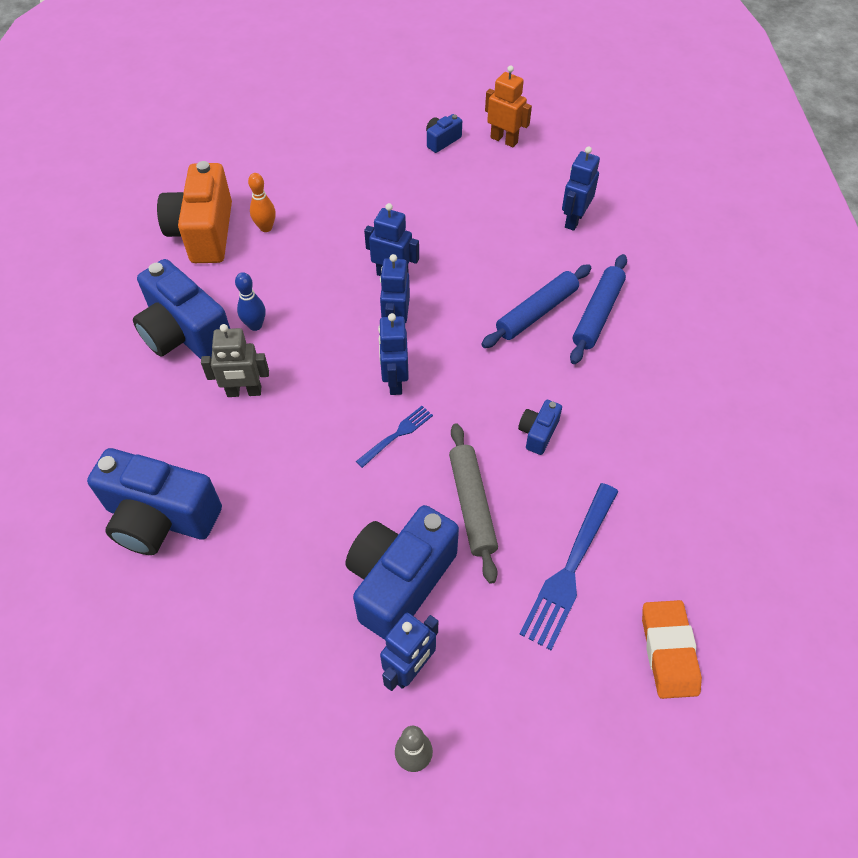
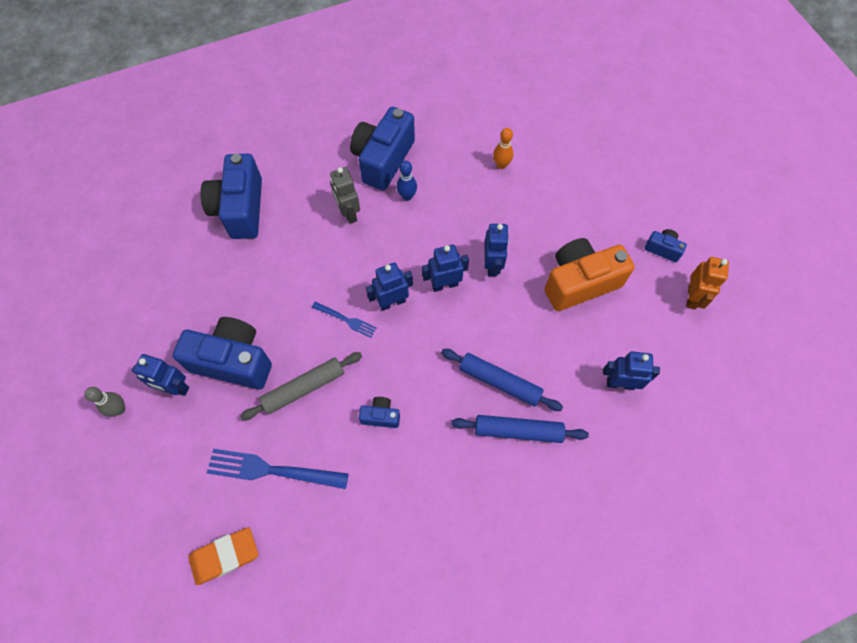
camera: 70 degrees right, 10 degrees up
orange camera [157,161,232,263] -> orange camera moved to [544,238,635,311]

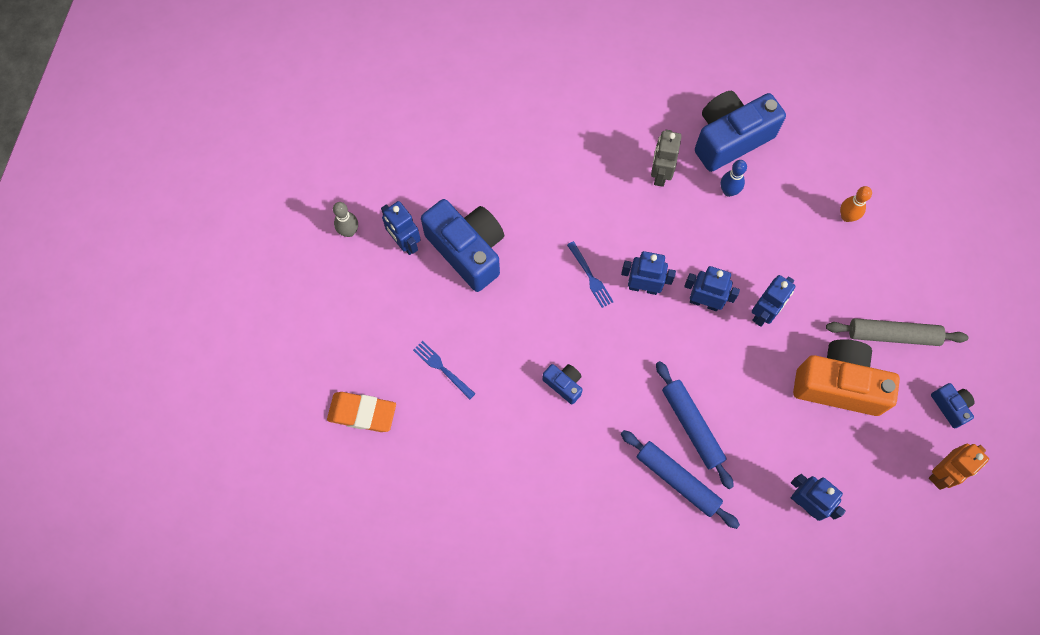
camera: 35 degrees right, 5 degrees up
blue camera [200,154,262,239] -> none
blue fork [207,449,349,489] -> blue fork [413,341,476,399], size x0.54
grey rolling pin [240,352,362,420] -> grey rolling pin moved to [826,318,968,346]

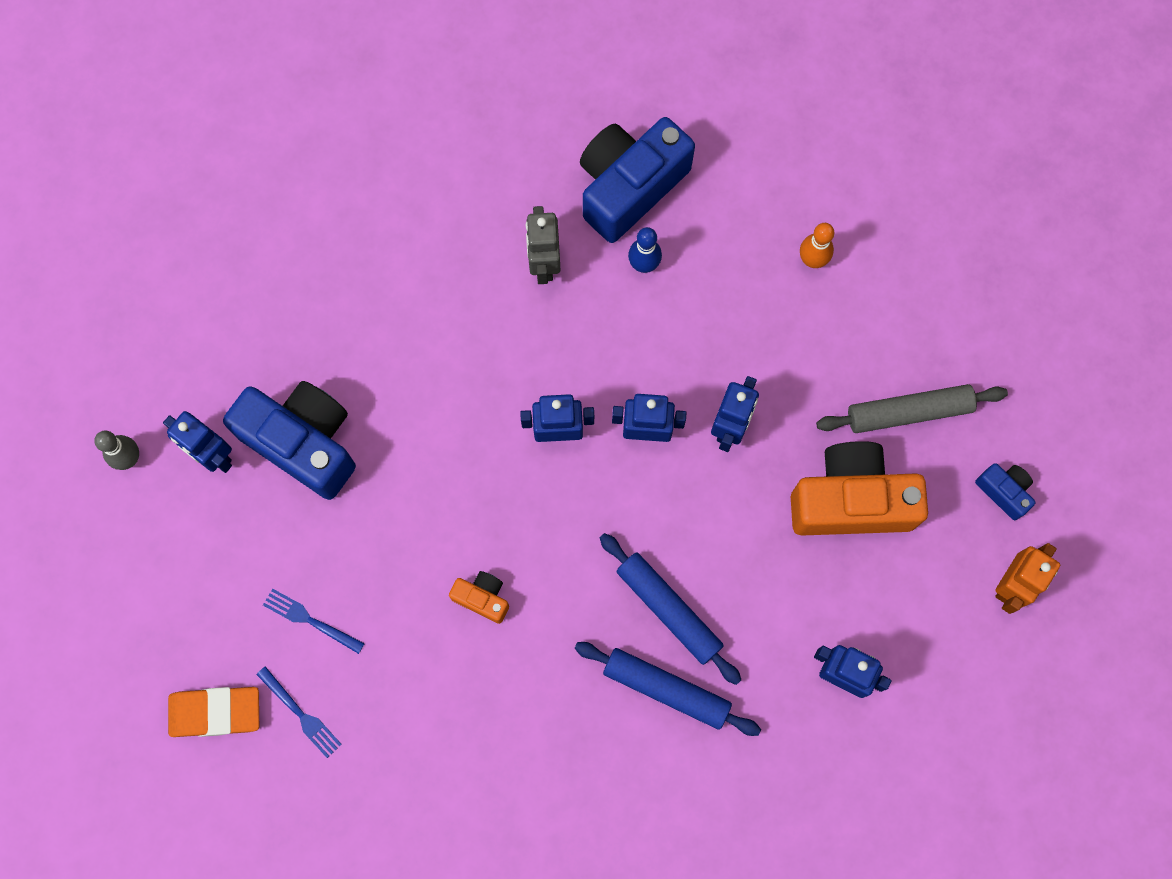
camera: 15 degrees left, 5 degrees up
blue camera [542,364,582,404] -> orange camera [449,571,509,624]
blue fork [567,241,614,308] -> blue fork moved to [256,666,342,758]

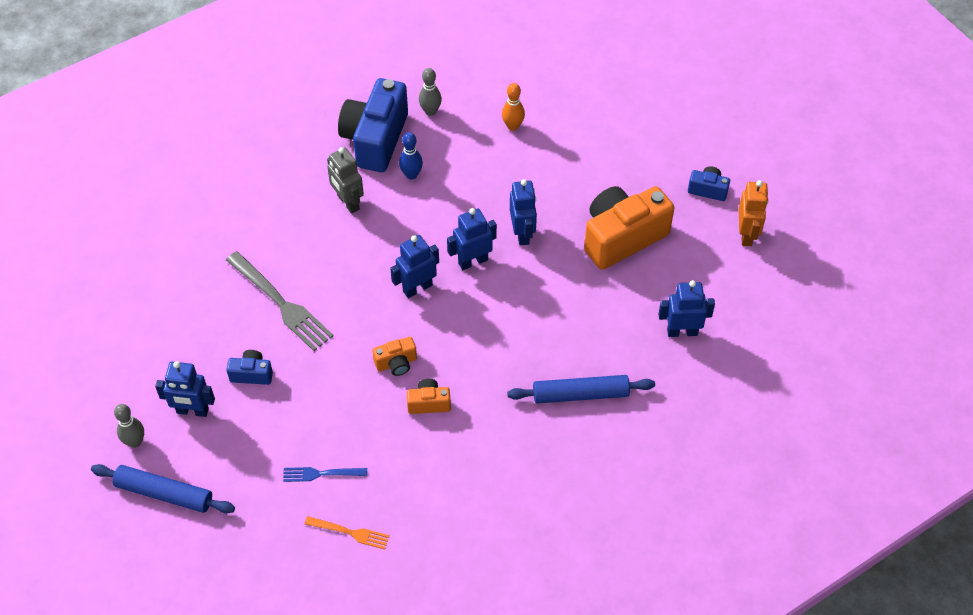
camera: 30 degrees left, 20 degrees down
orange eraser [168,687,259,737] -> none
blue camera [223,381,356,500] -> blue camera [226,350,273,385], size x0.46
blue fork [256,666,342,758] -> orange fork [305,516,390,549]
blue rolling pin [600,533,741,685] -> blue rolling pin moved to [91,464,235,513]
grey rolling pin [816,384,1008,433] -> none
none -> grey fork [226,251,334,351]
none -> orange camera [372,337,417,376]
none -> grey bowling pin [419,68,442,116]

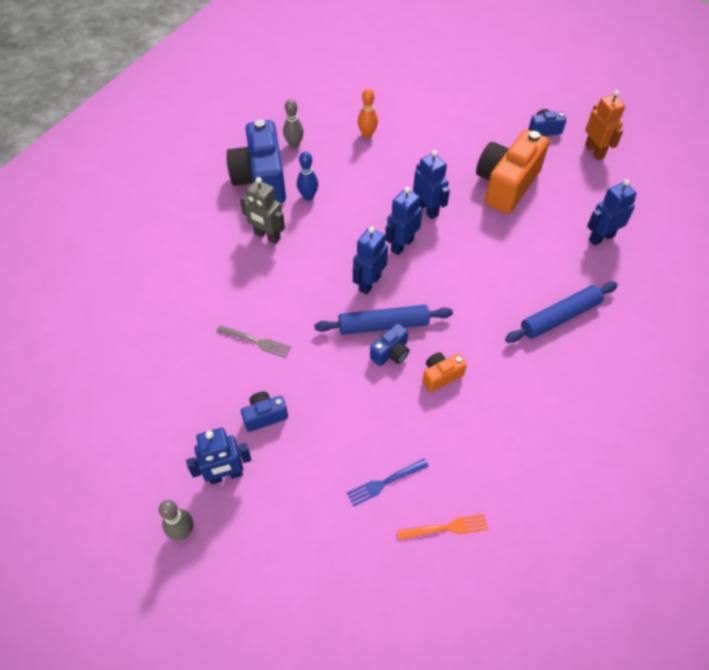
camera: 25 degrees left, 0 degrees up
blue rolling pin [91,464,235,513] -> blue rolling pin moved to [314,305,453,335]
grey fork [226,251,334,351] -> grey fork [217,325,291,358], size x0.54
orange camera [372,337,417,376] -> blue camera [370,323,410,366]

